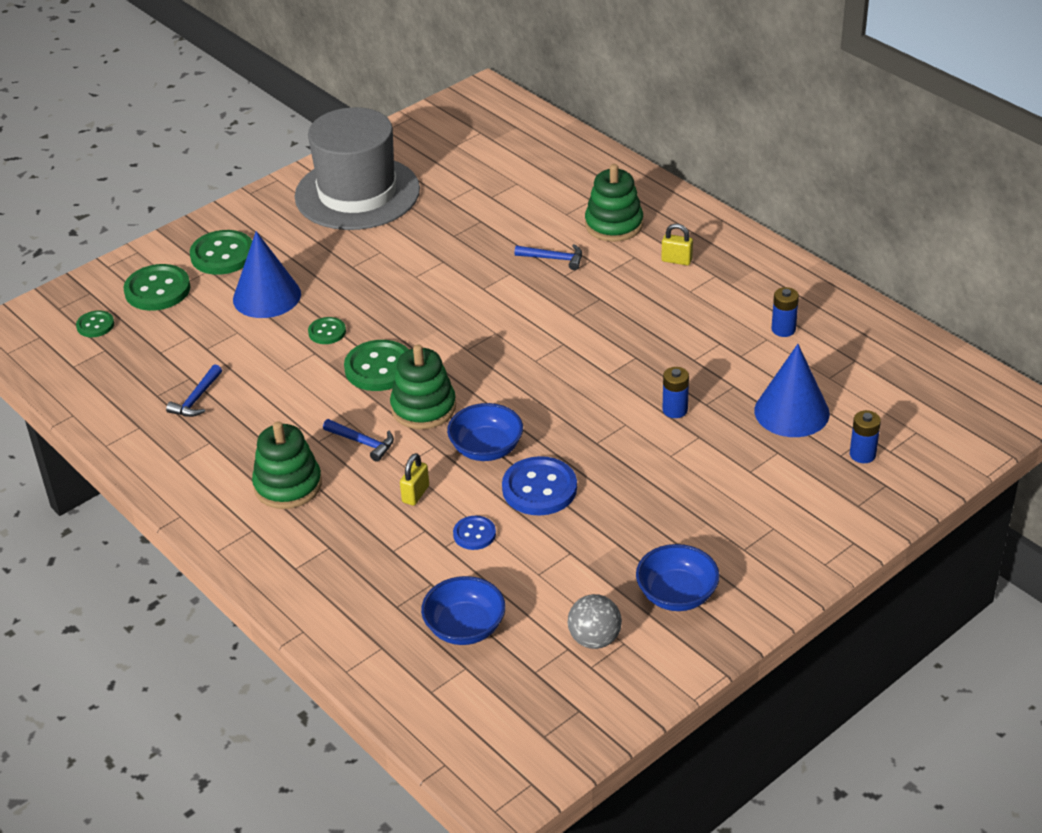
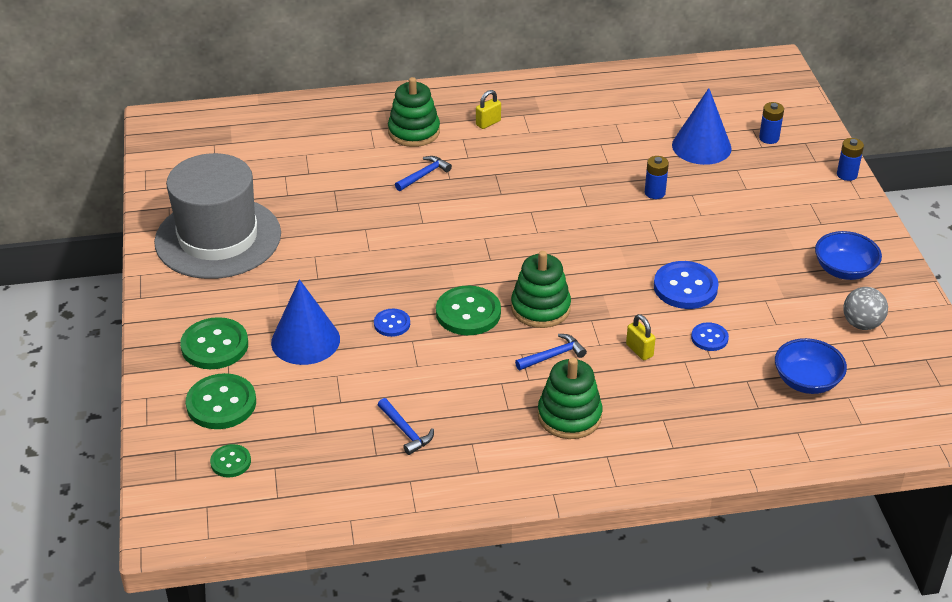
camera: 60 degrees left, 0 degrees up
green button [308,317,346,344] -> blue button [374,309,410,337]
blue bowl [447,403,523,461] -> none
blue battery [771,287,799,337] -> blue battery moved to [837,138,864,181]

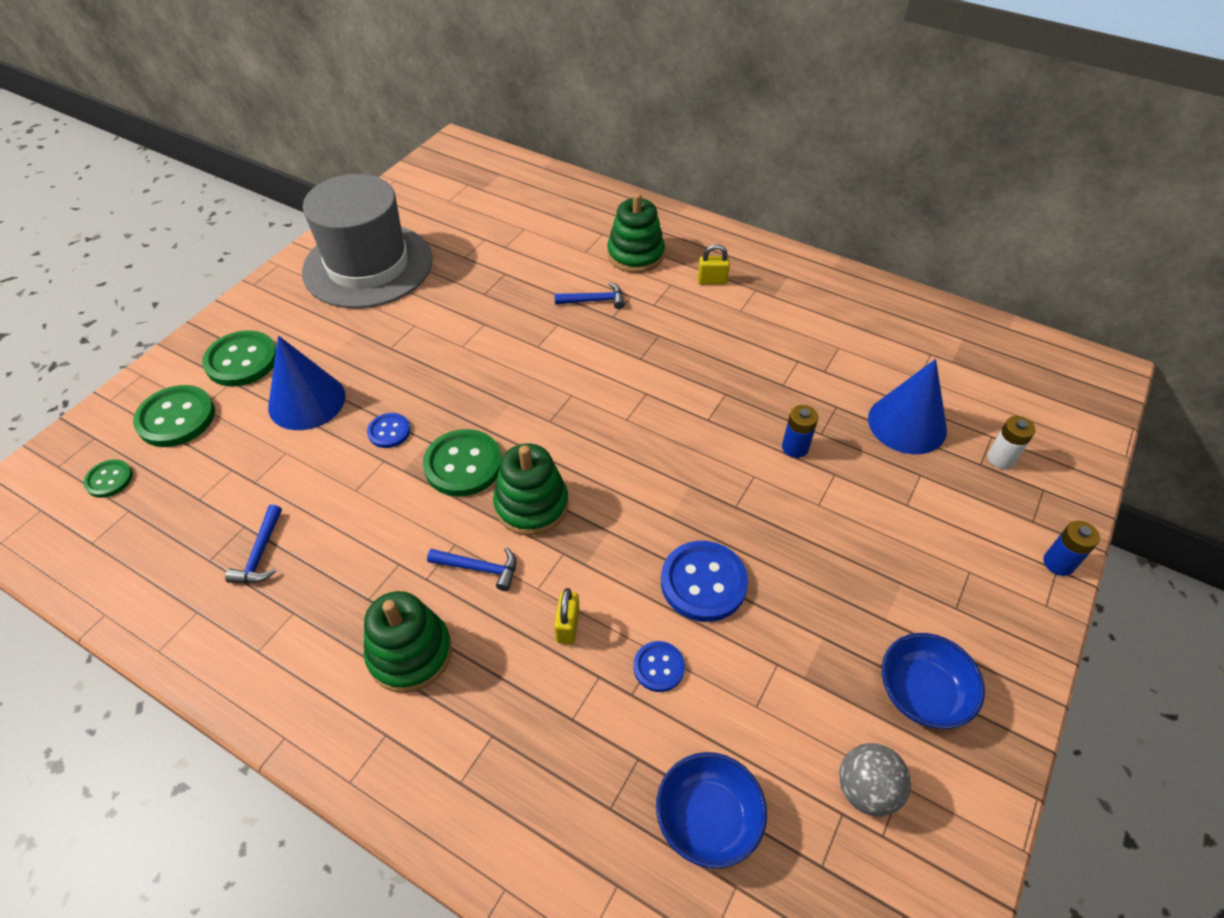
camera: 40 degrees right, 10 degrees up
blue battery [759,102,784,144] -> white battery [987,416,1035,469]

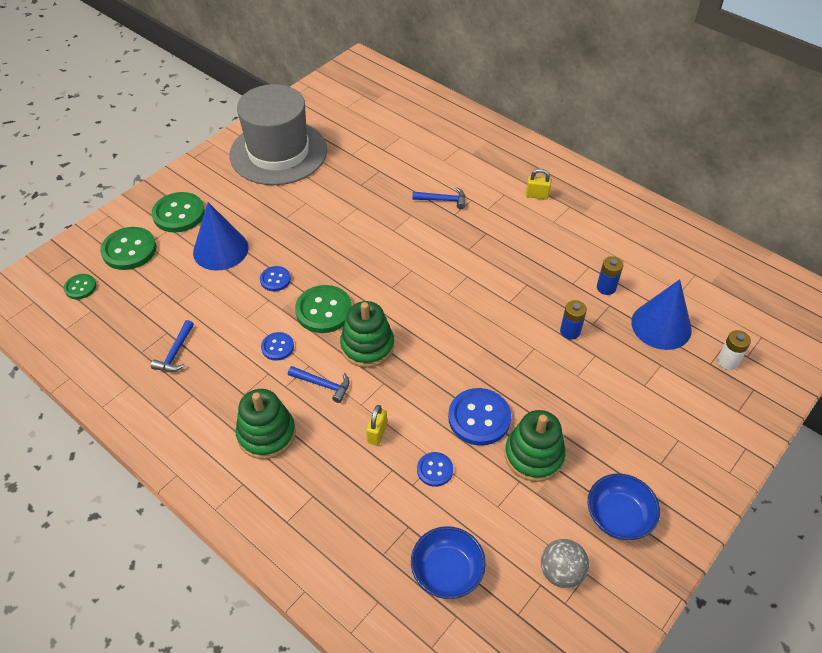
camera: 10 degrees right, 0 degrees up
green stacking toy [607,193,665,273] -> green stacking toy moved to [505,410,566,482]
blue battery [1043,521,1100,576] -> blue battery moved to [597,256,623,295]
none -> blue button [261,332,294,361]

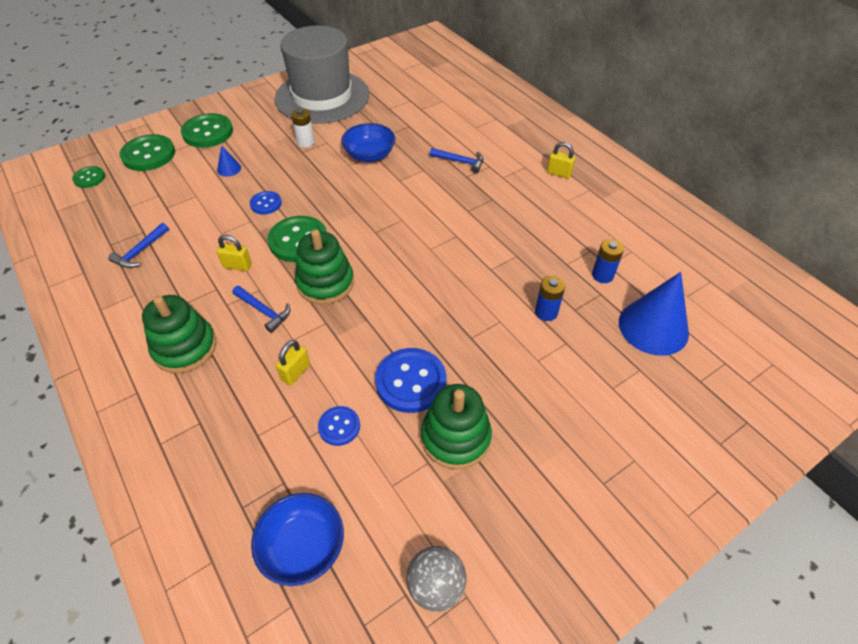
camera: 15 degrees right, 0 degrees up
blue cone [193,202,249,271] -> blue cone [217,145,241,177], size x0.44
blue button [261,332,294,361] -> yellow padlock [217,235,252,271]
blue bowl [588,474,660,540] -> blue bowl moved to [341,123,396,162]
white battery [717,330,751,370] -> white battery moved to [291,108,315,148]

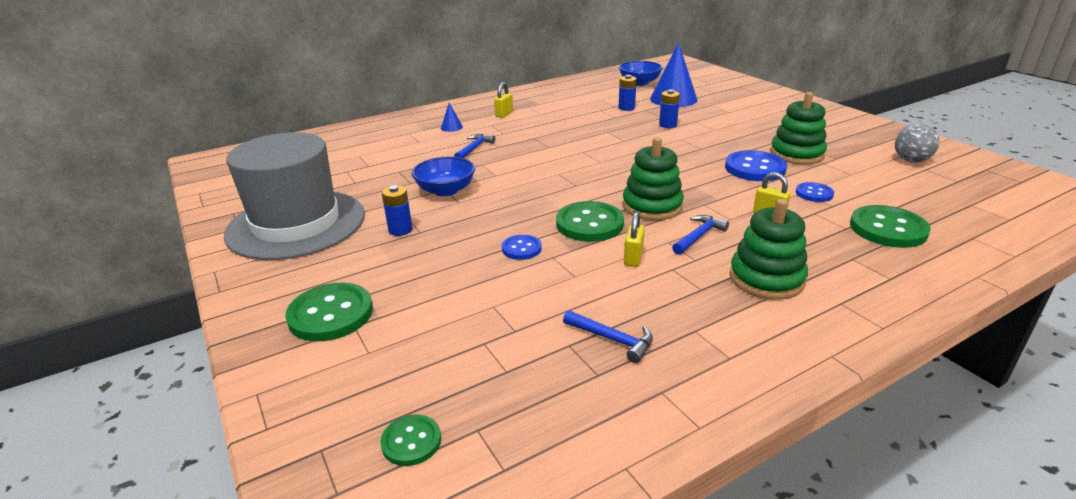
camera: 85 degrees left, 20 degrees down
green button [120,134,175,171] -> green button moved to [850,205,931,248]
blue cone [217,145,241,177] -> blue cone moved to [441,103,463,132]
blue bowl [251,493,344,586] -> blue bowl moved to [619,61,663,86]
white battery [291,108,315,148] -> blue battery [382,185,413,236]

